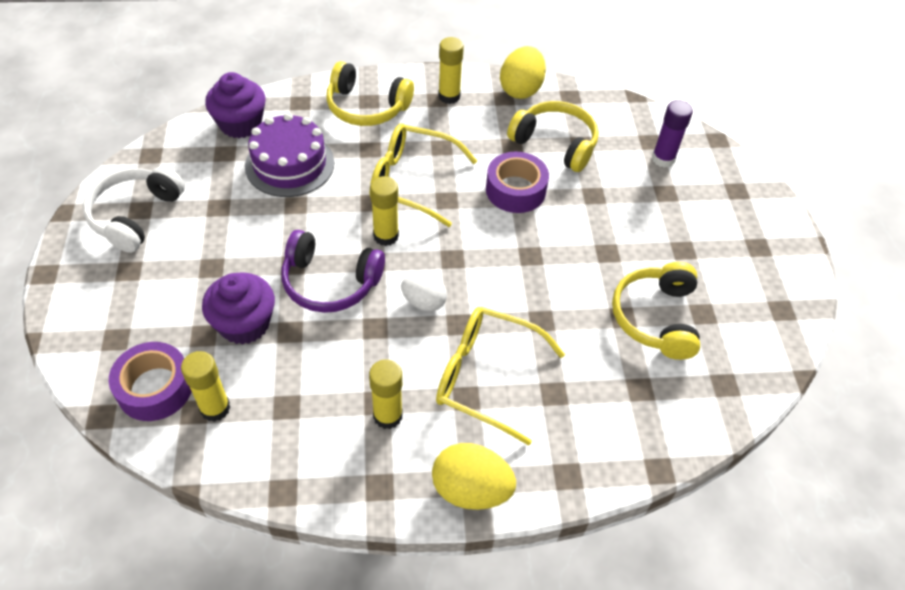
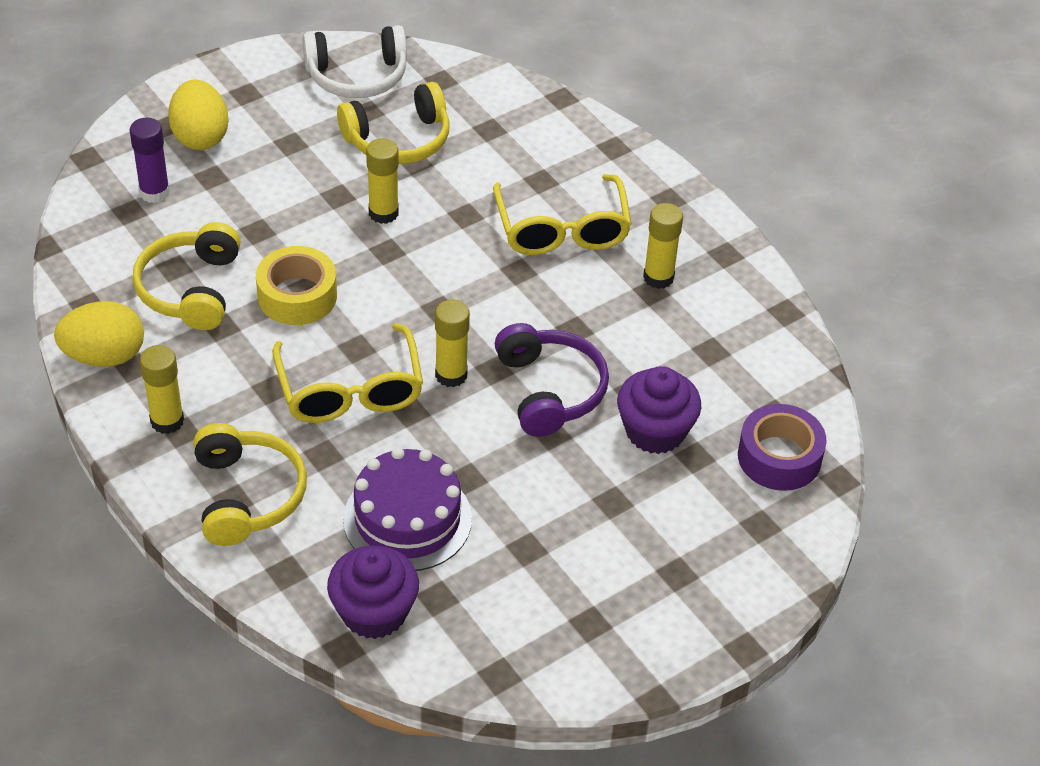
camera: 120 degrees left, 5 degrees down
white headphones [83,166,185,253] -> white headphones moved to [303,25,407,98]
yellow glue stick [181,351,230,422] -> yellow glue stick moved to [366,138,399,224]
white egg [401,274,447,311] -> none
yellow egg [432,443,516,510] -> yellow egg moved to [168,80,229,150]
purple tape [486,152,549,213] -> yellow tape [256,246,337,325]

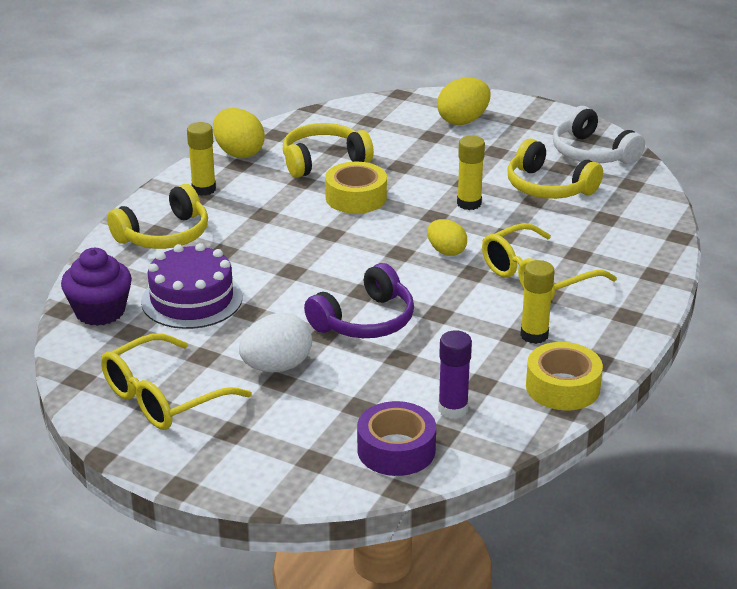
camera: 65 degrees right, 15 degrees down
purple glue stick [130,118,170,203] -> purple glue stick moved to [438,330,472,419]
yellow glasses [272,323,423,423] -> yellow glasses moved to [101,333,252,430]
yellow glue stick [435,300,470,387] -> none
purple cupcake [617,366,701,454] -> none
none -> white egg [239,313,312,372]
none -> yellow egg [427,219,467,256]
none -> yellow tape [526,342,603,410]

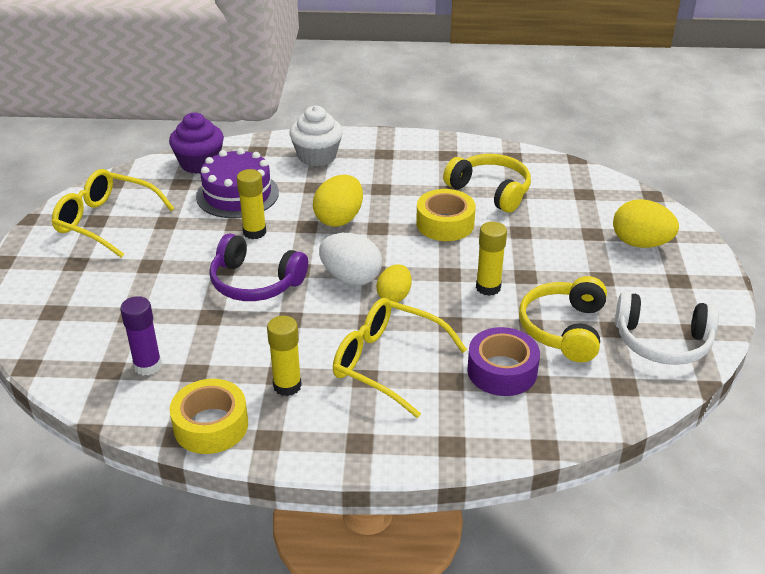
camera: 65 degrees right, 5 degrees up
yellow headphones [107,184,208,249] -> white cupcake [289,106,343,167]
yellow glue stick [187,122,216,196] -> yellow glue stick moved to [237,169,266,239]
yellow egg [213,108,265,158] -> yellow egg moved to [313,175,363,227]
white egg [239,313,312,372] -> white egg moved to [319,233,382,286]
purple tape [357,401,436,476] -> purple tape moved to [467,327,540,396]
white headphones [553,106,645,164] -> white headphones turned 105 degrees counterclockwise [615,292,719,365]

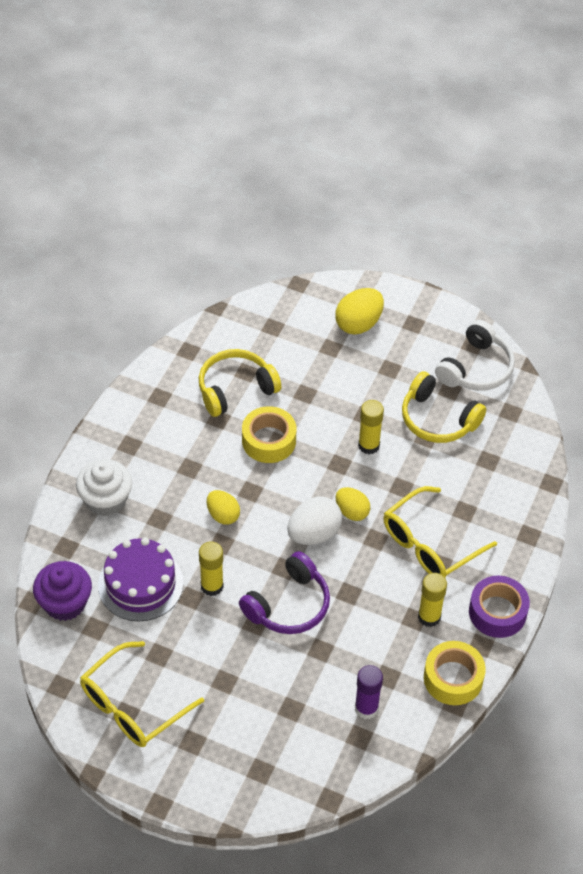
camera: 70 degrees left, 15 degrees up
yellow egg [313,175,363,227] -> yellow egg [207,490,240,525], size x0.66
purple tape [467,327,540,396] -> purple tape moved to [469,576,530,638]

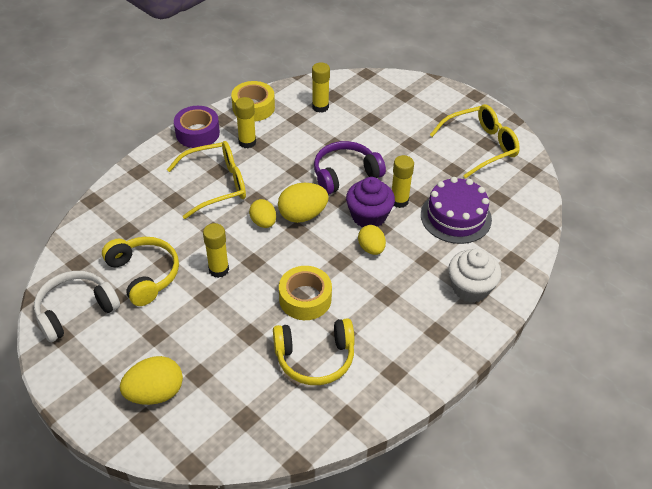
camera: 160 degrees left, 5 degrees down
purple cupcake [33,561,92,621] -> purple cupcake moved to [346,177,395,227]
white egg [287,496,342,545] -> yellow egg [278,183,329,223]
purple glue stick [355,665,383,719] -> yellow glue stick [312,62,330,113]

